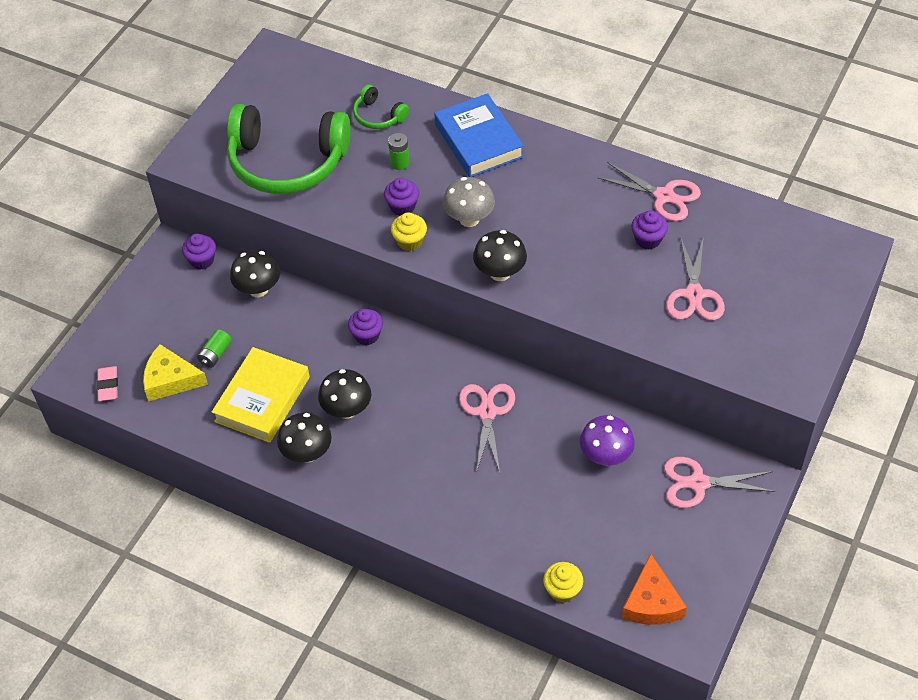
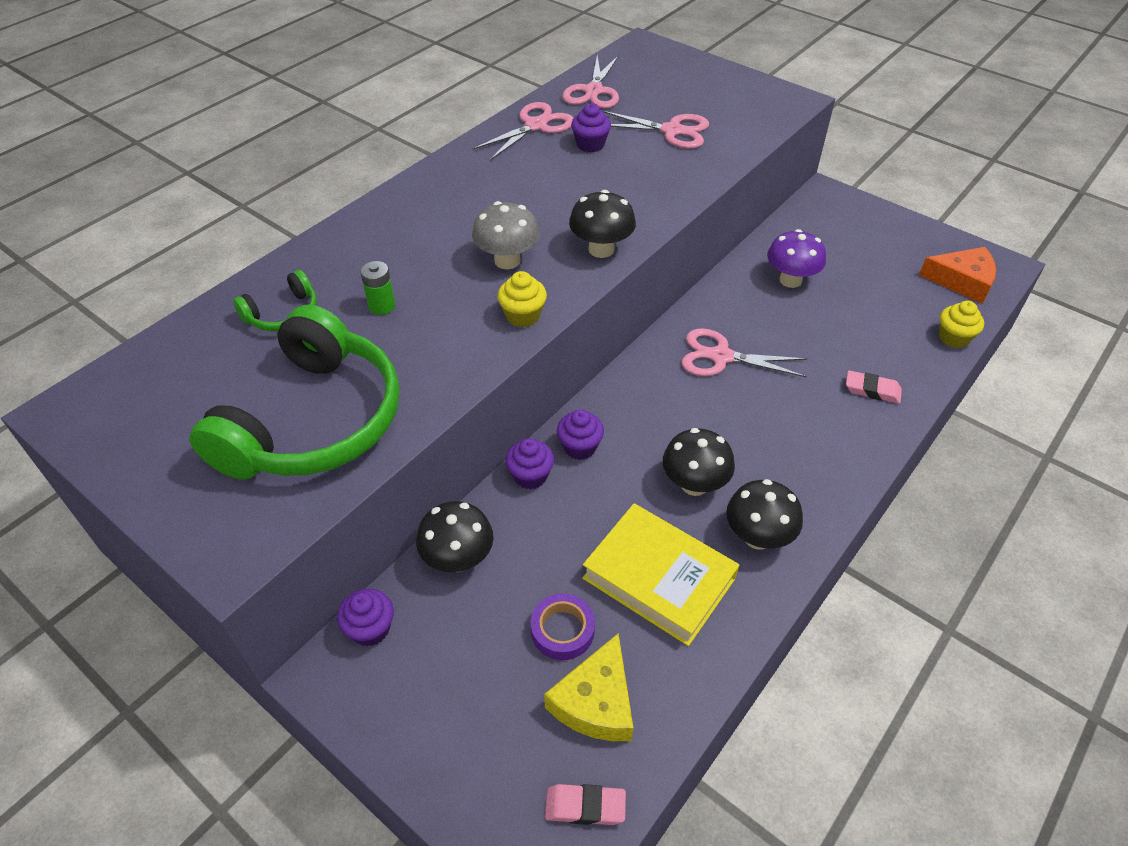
camera: 80 degrees left, 5 degrees down
green battery [197,329,232,368] -> purple tape [531,593,595,660]
purple cupcake [384,178,419,216] -> purple cupcake moved to [505,438,554,490]
blue book [434,93,524,177] -> none
pink scissors [664,457,776,508] -> pink scissors moved to [562,55,619,108]
none -> pink eraser [846,370,902,404]

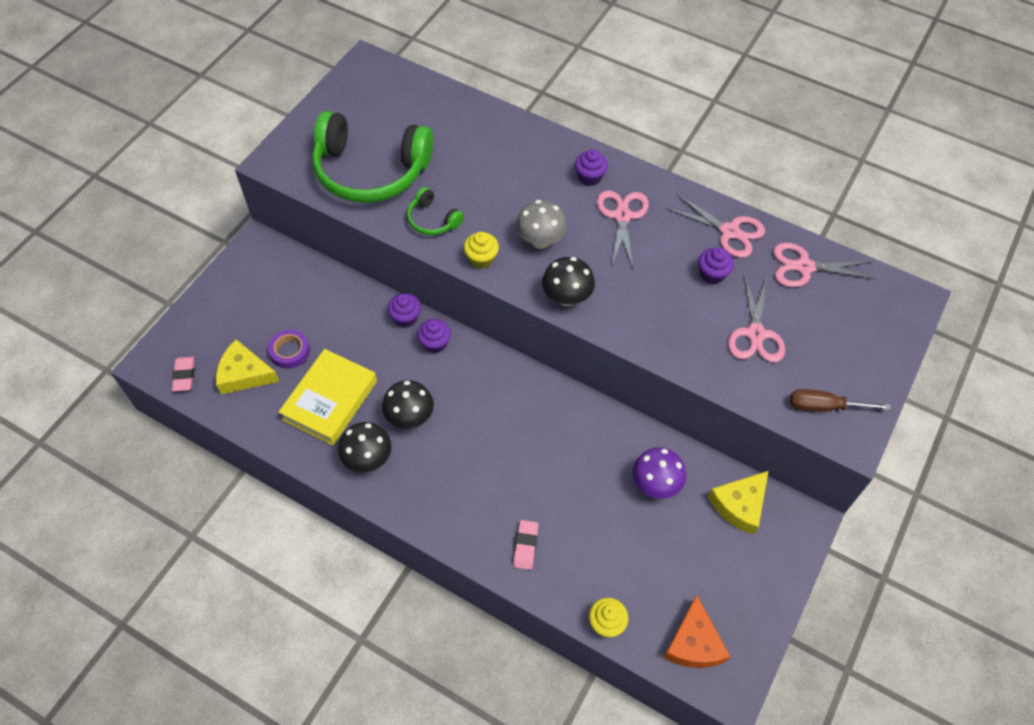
camera: 80 degrees right, 10 degrees up
green headphones [233,270,317,331] -> green headphones moved to [407,187,464,235]
purple cupcake [337,589,394,646] -> purple cupcake moved to [575,149,608,186]
green battery [360,261,395,315] -> none
black mushroom [416,501,494,572] -> none
pink scissors [681,328,807,377] -> pink scissors moved to [597,190,649,269]
none -> yellow cheese [708,471,768,535]
none -> brown screwdriver [790,389,891,412]

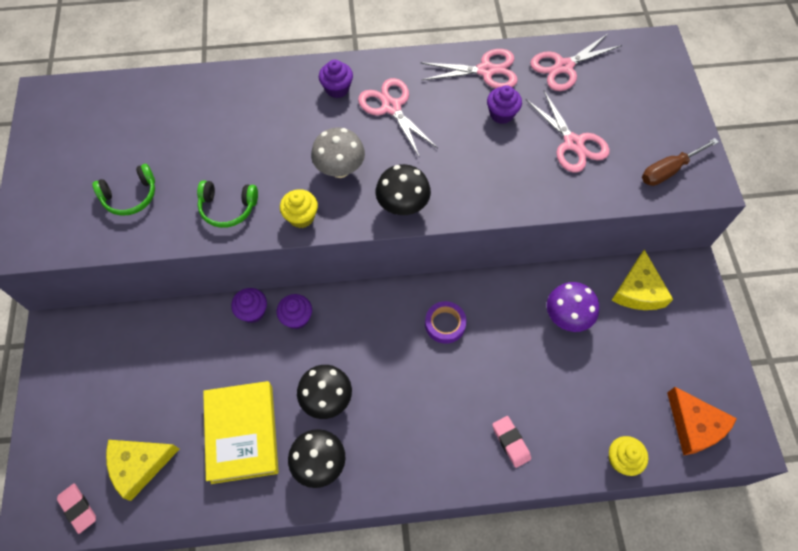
camera: 35 degrees left, 5 degrees up
purple tape [268,330,310,369] -> purple tape moved to [425,301,467,344]
green headphones [312,111,433,203] -> green headphones [92,164,155,216], size x0.45

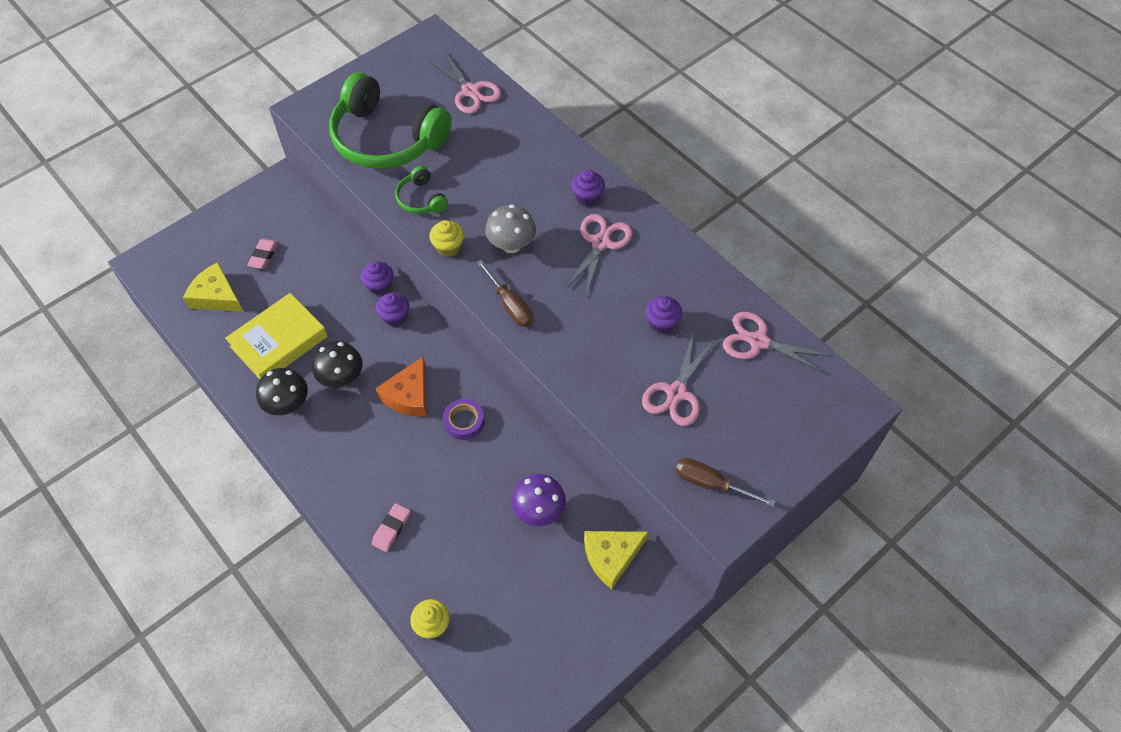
camera: 55 degrees right, 5 degrees down
pink eraser [57,483,96,534] -> pink eraser moved to [247,239,278,269]
green headphones [92,164,155,216] -> green headphones [329,72,452,169], size x2.24
black mushroom [376,164,431,215] -> brown screwdriver [476,260,533,327]
pink scissors [420,49,518,89] -> pink scissors moved to [429,51,501,114]
orange cheese [667,387,737,455] -> orange cheese moved to [375,356,427,417]

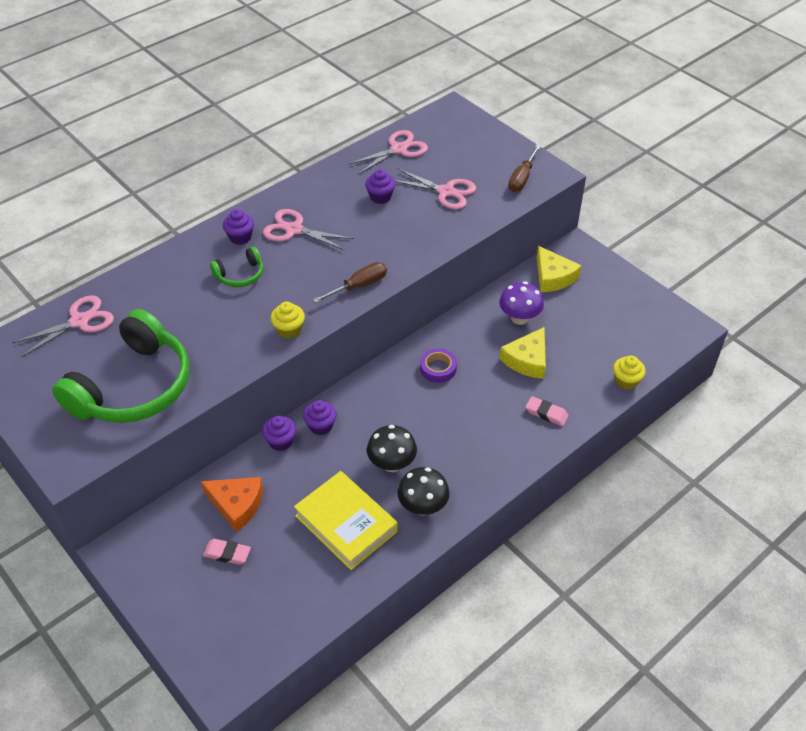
camera: 90 degrees left, 10 degrees down
yellow cheese [183,262,244,312] -> yellow cheese moved to [500,327,546,379]
orange cheese [375,356,427,417] -> orange cheese moved to [201,477,263,532]
green headphones [395,166,448,214] -> green headphones moved to [210,247,263,287]
grey mushroom [485,204,536,253] -> none
pink scissors [723,312,832,374] -> pink scissors turned 150 degrees counterclockwise [348,130,428,175]

